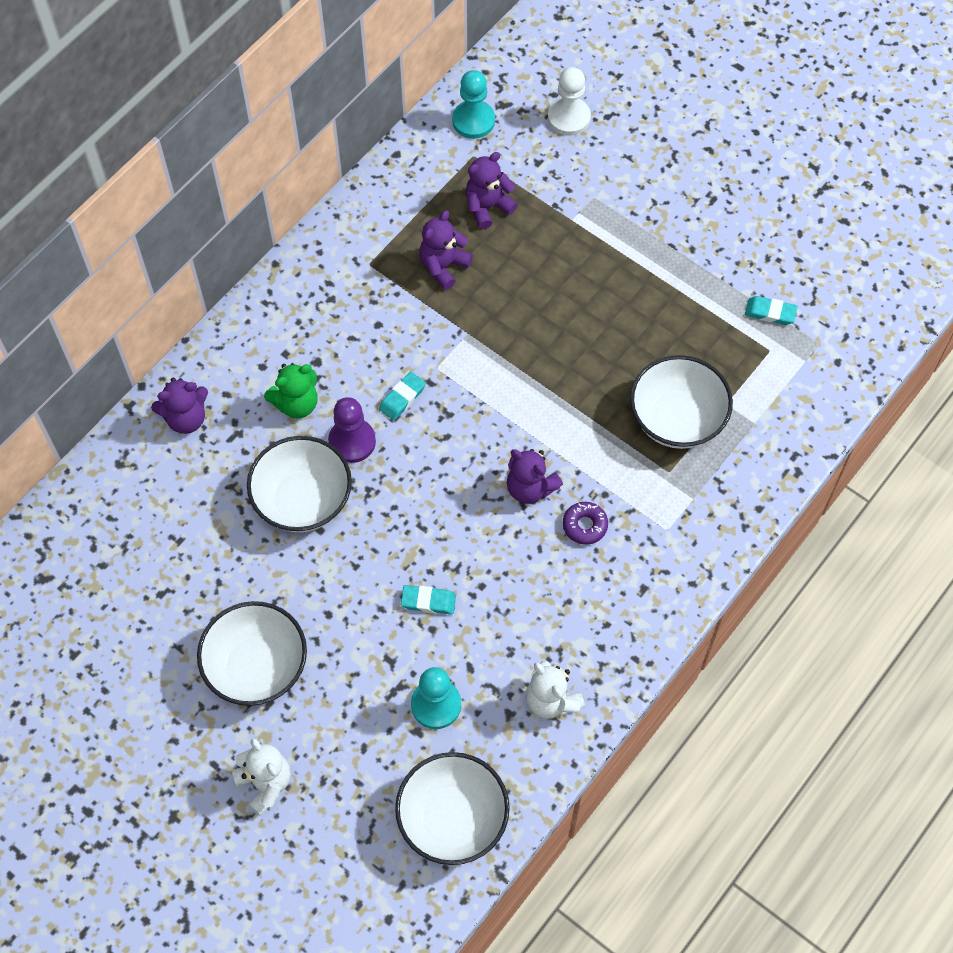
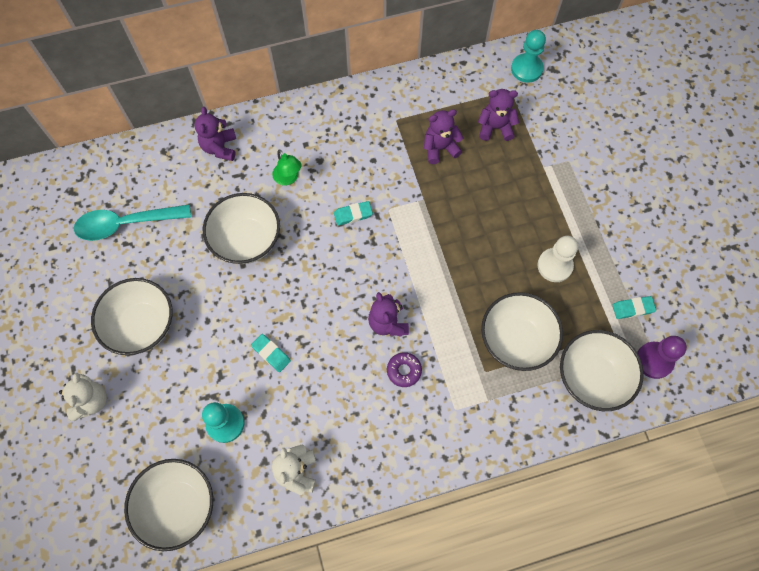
camera: 35 degrees right, 5 degrees up
purple teddy bear [151,378,208,434] -> purple teddy bear turned 75 degrees clockwise [194,107,236,161]
green teddy bear [264,363,318,418] -> green lamp [272,149,302,186]
purple pawn [328,397,376,463] -> purple pawn moved to [637,336,687,379]
white pawn [548,67,591,136] -> white pawn moved to [537,236,578,282]
turquoise eraser [745,296,798,325] -> turquoise eraser turned 60 degrees counterclockwise [613,296,656,319]
none -> turquoise spoon [74,204,191,241]
none -> white bowl [560,330,644,411]

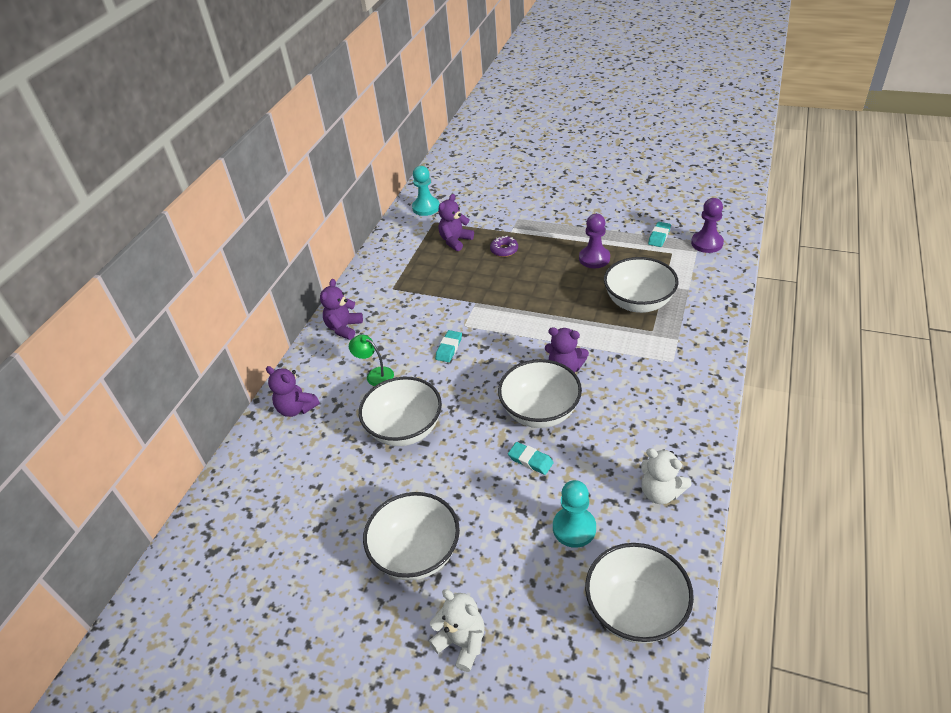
camera: 50 degrees left, 25 degrees down
turquoise spoon [74,204,191,241] -> none
turquoise eraser [251,334,291,372] -> turquoise eraser turned 45 degrees clockwise [508,442,554,475]
green lamp [272,149,302,186] -> green lamp turned 150 degrees counterclockwise [349,335,394,386]
purple donut [387,352,422,387] -> purple donut moved to [490,236,518,257]
purple teddy bear [424,109,463,164] -> purple teddy bear moved to [320,279,363,340]
white pawn [537,236,578,282] -> purple pawn [579,214,610,268]
white bowl [560,330,644,411] -> white bowl moved to [498,359,582,428]

